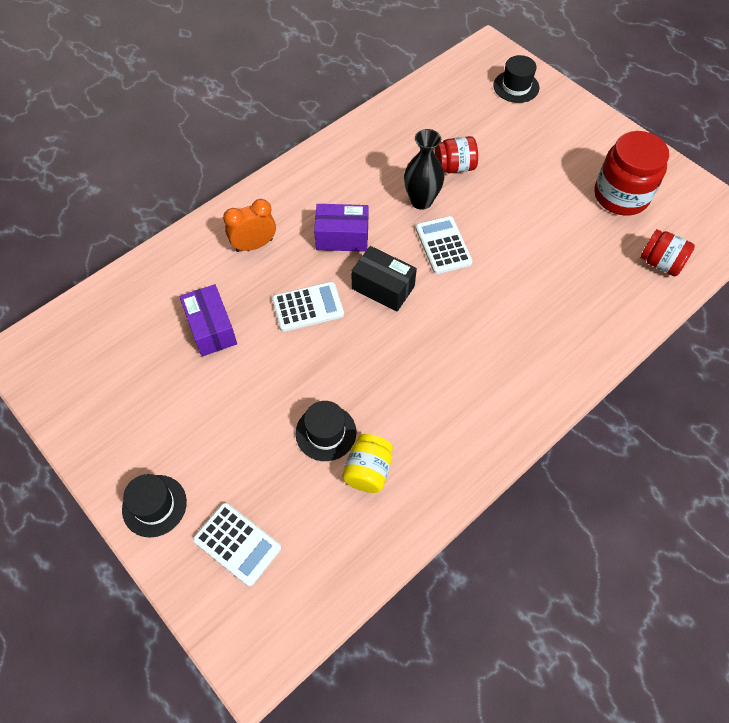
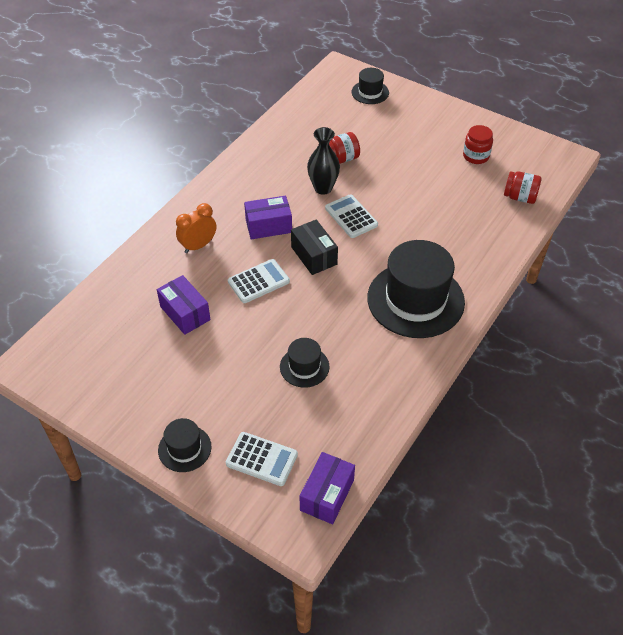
camera: 15 degrees left, 10 degrees down
yellow jar [342,434,393,493] -> none
black box [351,246,417,311] -> black box turned 45 degrees clockwise [291,220,338,275]
red jar [594,131,669,216] -> red jar [463,125,493,164], size x0.59
none -> purple box [300,452,355,524]
none -> black hat [367,240,465,338]

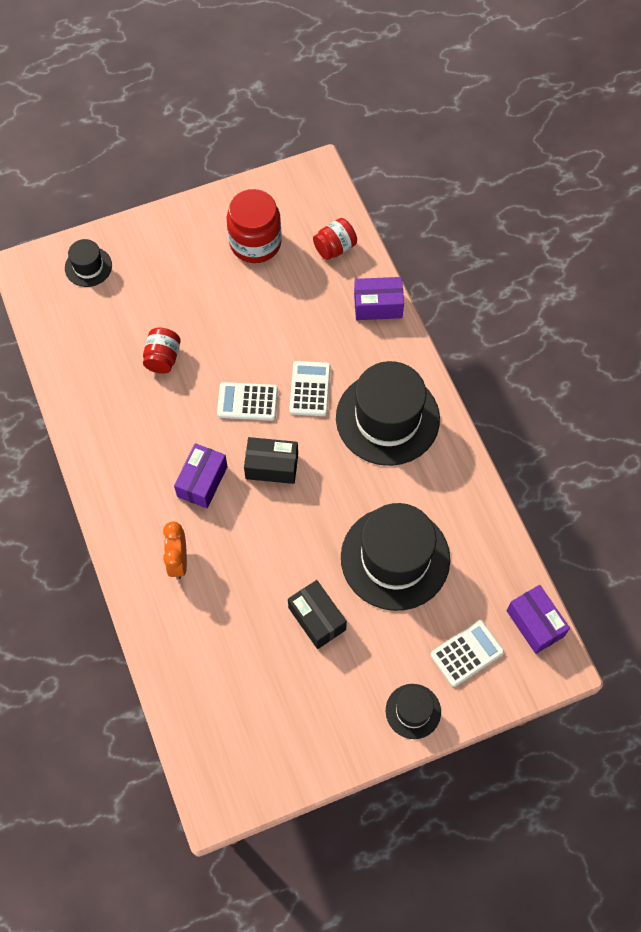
camera: 55 degrees left, 15 degrees up
purple box [157,275,211,335] -> purple box moved to [354,277,404,320]
white calculator [228,259,290,303] -> white calculator moved to [289,361,331,416]
black hat [280,338,330,388] -> black hat [341,503,450,611], size x2.08
black vase [307,127,340,195] -> none
red jar [463,125,493,164] -> red jar [227,189,282,263], size x1.68
none -> black box [288,580,347,649]

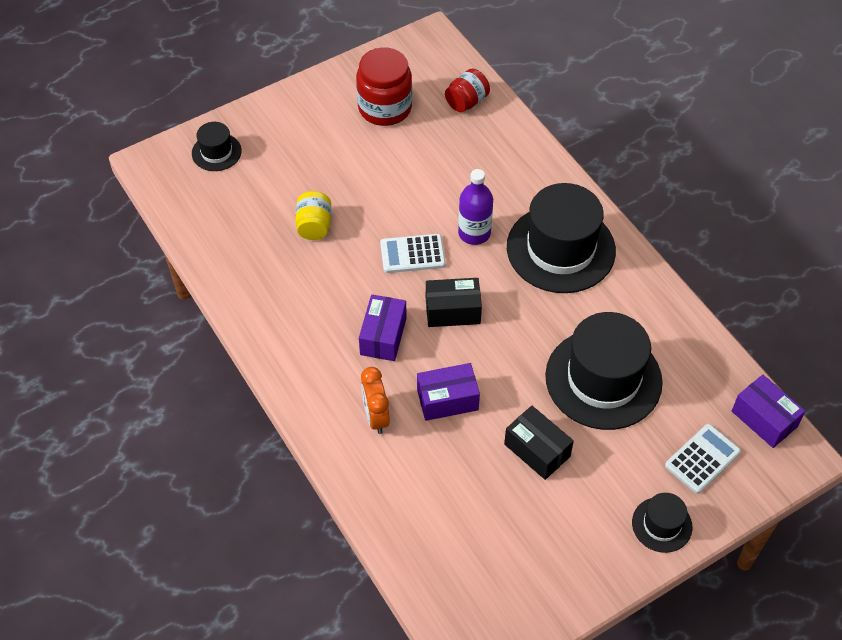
camera: 10 degrees left, 10 degrees down
red jar [143,328,181,374] -> yellow jar [295,191,331,240]
white calculator [289,361,331,416] -> purple bottle [458,169,493,245]
purple box [354,277,404,320] -> purple box moved to [417,363,480,421]

